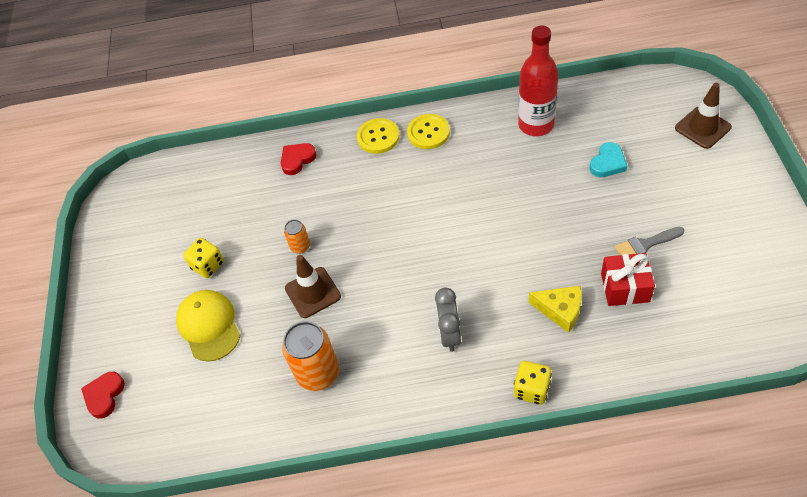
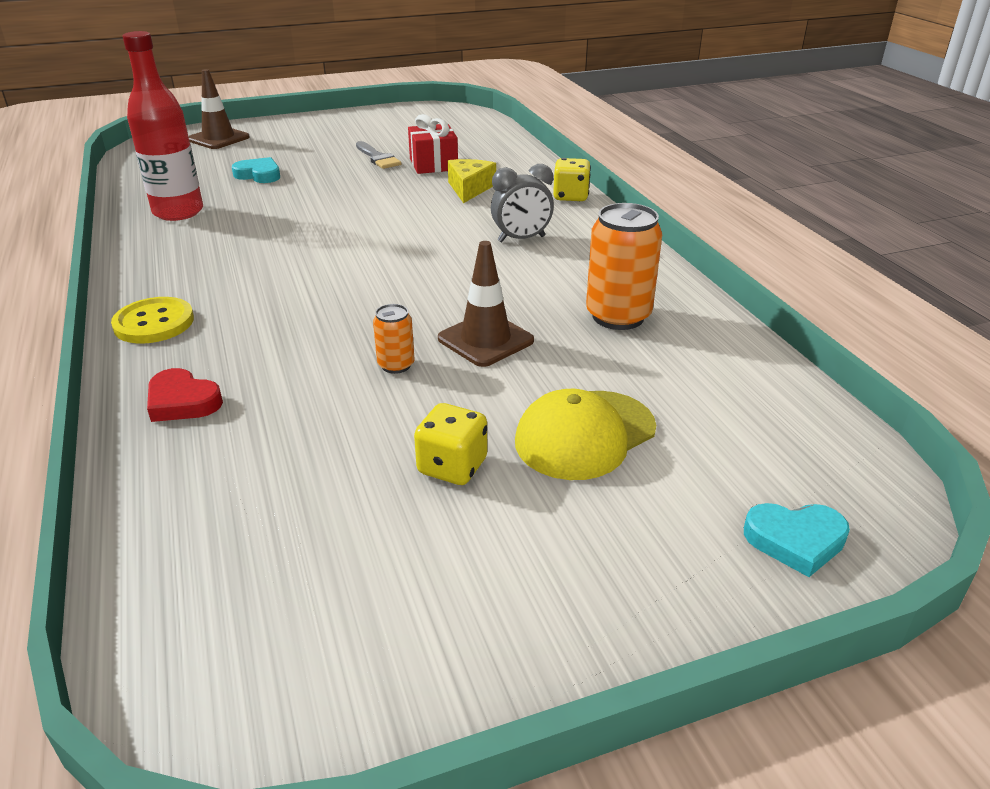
camera: 110 degrees left, 20 degrees down
red heart [81,372,125,418] -> turquoise heart [744,503,850,577]
yellow button [407,114,450,149] -> none

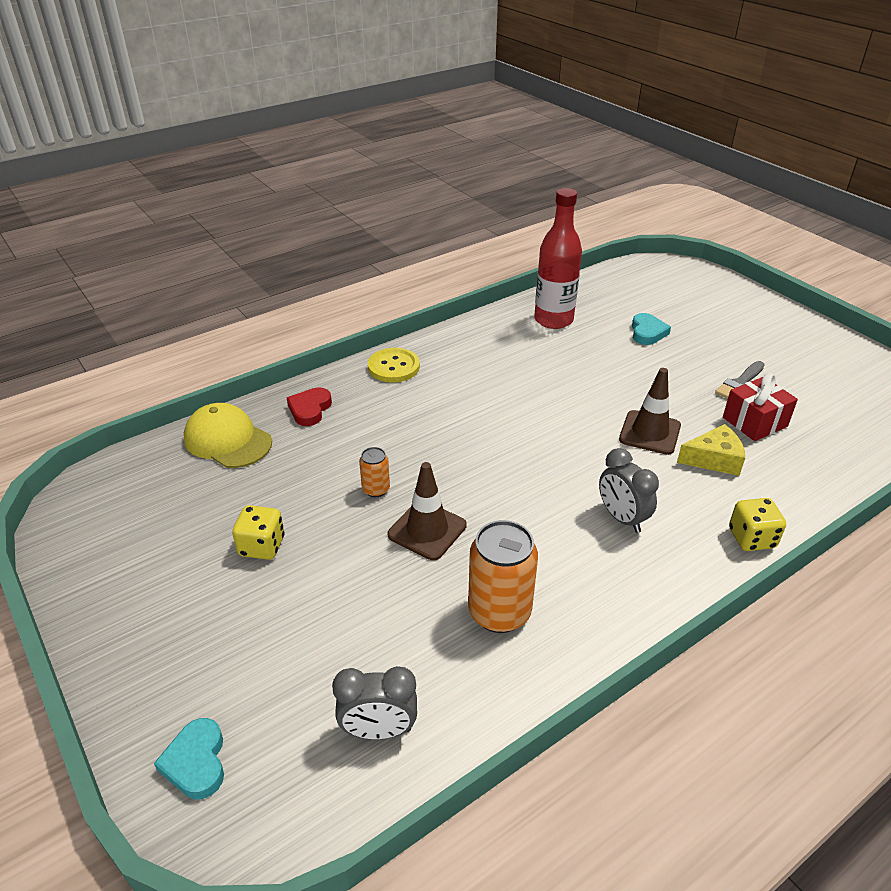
camera: 75 degrees right, 5 degrees up
brown traffic cone [188,69,250,149] -> brown traffic cone moved to [619,368,681,455]
yellow cap [515,389,656,480] -> yellow cap moved to [184,403,272,468]
none -> grey clock [332,666,417,740]

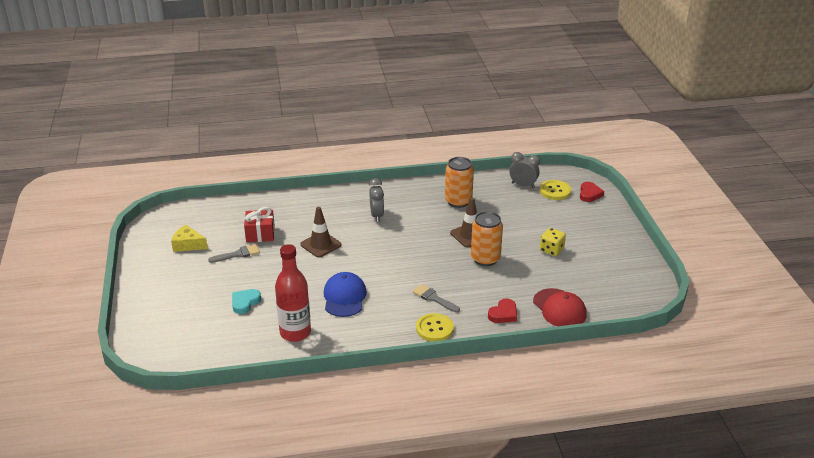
camera: 155 degrees left, 5 degrees down
turquoise heart [154,718,224,799] -> red heart [580,182,604,202]
yellow cap [184,403,272,468] -> red cap [533,288,587,326]
orange can [359,447,390,497] -> orange can [471,211,503,266], size x1.93
yellow cheese [677,424,745,476] -> yellow cheese moved to [171,225,208,252]
yellow dice [729,498,786,551] -> none
none -> blue cap [324,272,367,317]
none -> grey brush [413,284,460,313]
none -> yellow button [540,180,571,200]

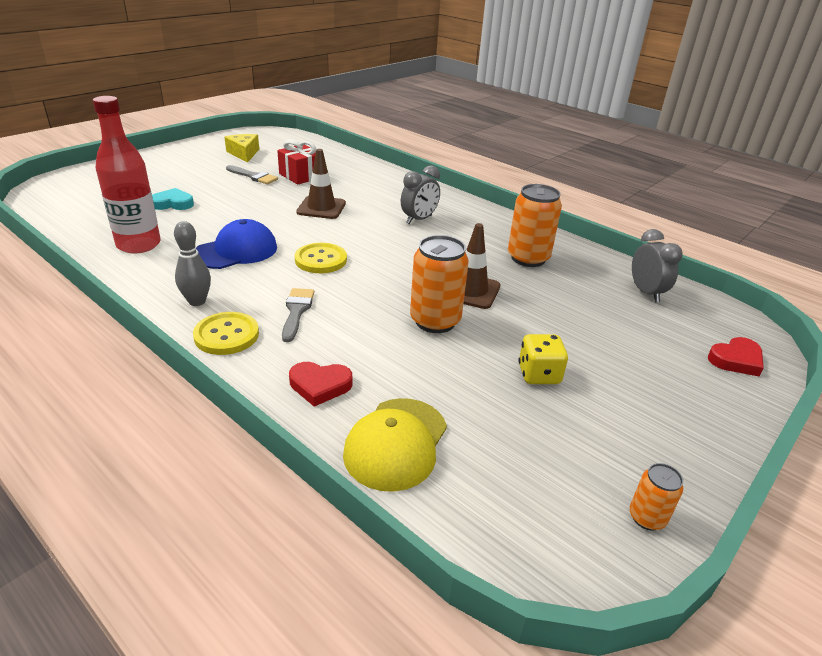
camera: 50 degrees right, 0 degrees up
red cap [533,288,587,326] -> yellow cap [343,398,447,492]
yellow button [540,180,571,200] -> yellow button moved to [295,243,347,273]
none -> grey bowling pin [174,221,211,306]
none -> orange can [629,463,683,531]

